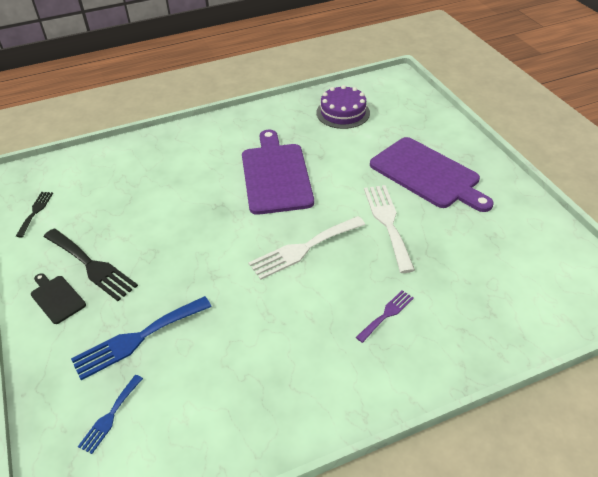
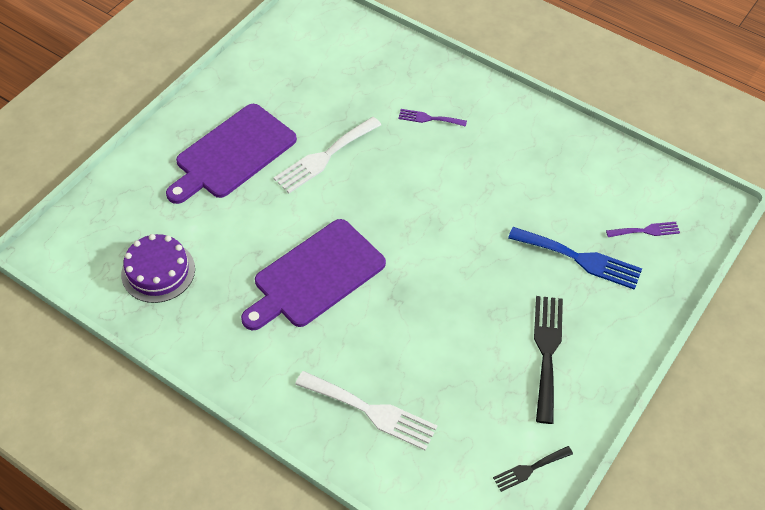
camera: 125 degrees left, 10 degrees up
black cutting board [31,273,86,324] -> none
blue fork [78,375,143,454] -> purple fork [606,222,680,237]
white fork [248,216,365,280] -> white fork moved to [295,371,437,451]
purple cutting board [370,137,494,212] -> purple cutting board turned 150 degrees counterclockwise [166,104,297,204]

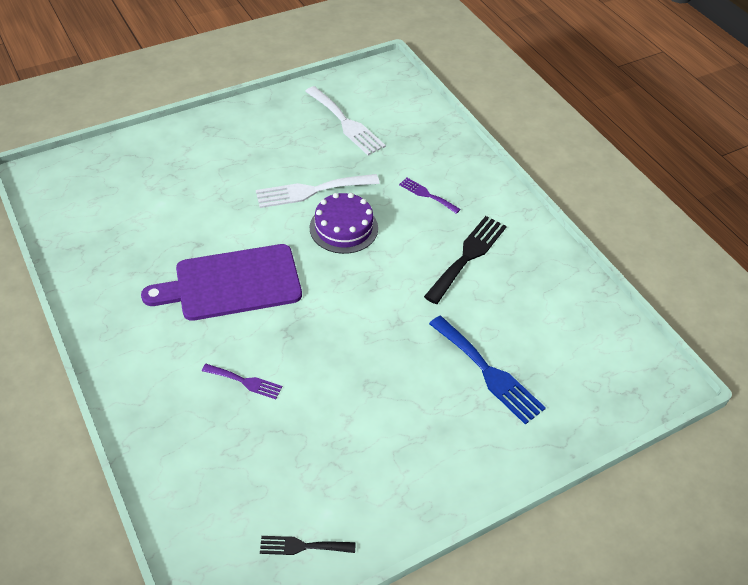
camera: 25 degrees right, 5 degrees down
purple cake [121,234,195,303] -> purple cake moved to [310,193,378,254]
purple cutting board [166,104,297,204] -> none
white fork [295,371,437,451] -> white fork moved to [305,86,386,155]
black fork [534,296,563,424] -> black fork moved to [424,216,507,304]
purple fork [606,222,680,237] -> purple fork moved to [202,364,282,399]

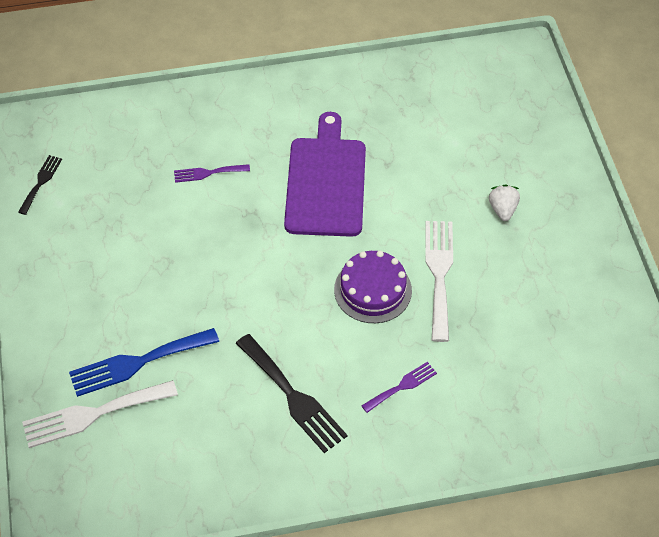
camera: 110 degrees right, 5 degrees up
purple fork [202,364,282,399] -> purple fork turned 45 degrees clockwise [174,164,250,183]
white fork [305,86,386,155] -> white fork moved to [22,380,178,448]
none -> white strawberry [489,185,520,221]

